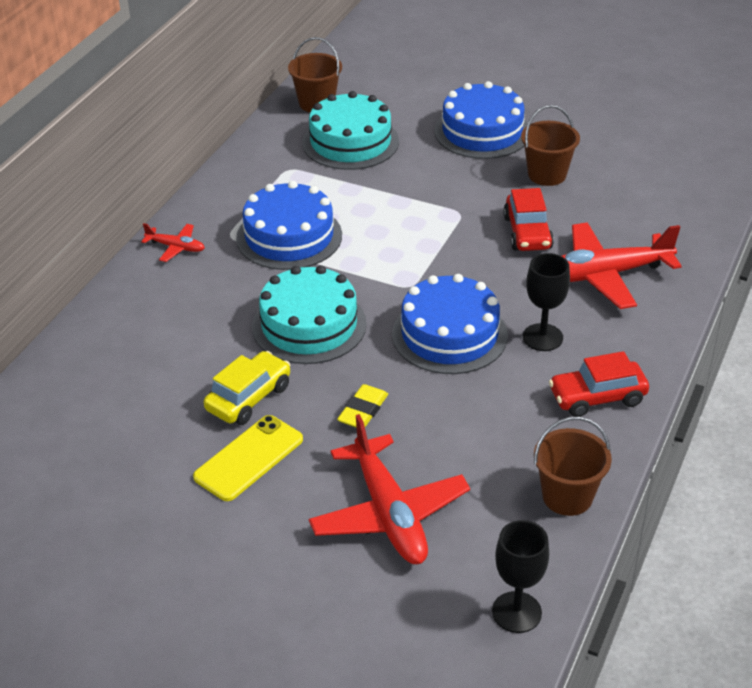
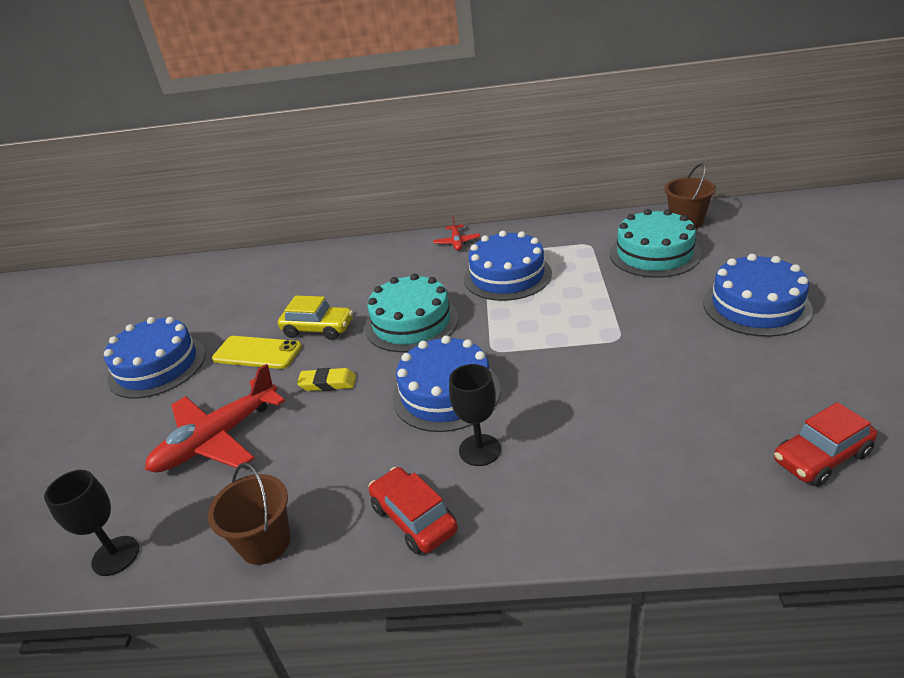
camera: 70 degrees right, 5 degrees down
red car [503,188,554,251] -> red car moved to [774,402,877,487]
brown bucket [521,105,580,186] -> none
red plane [562,222,682,309] -> none
none -> blue cake [104,317,206,398]

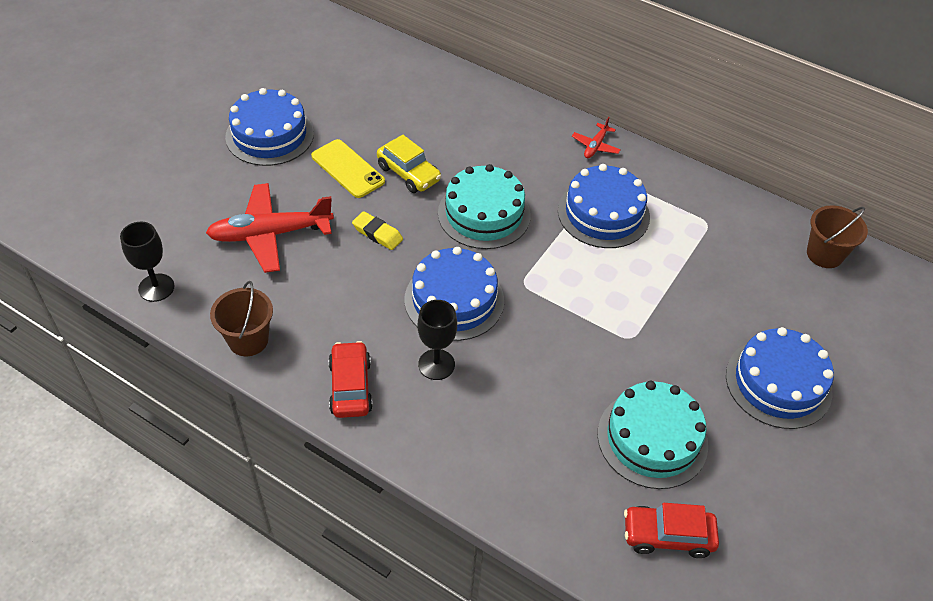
camera: 25 degrees right, 15 degrees up
turquoise cake [610,209,701,278] -> turquoise cake moved to [598,381,708,489]

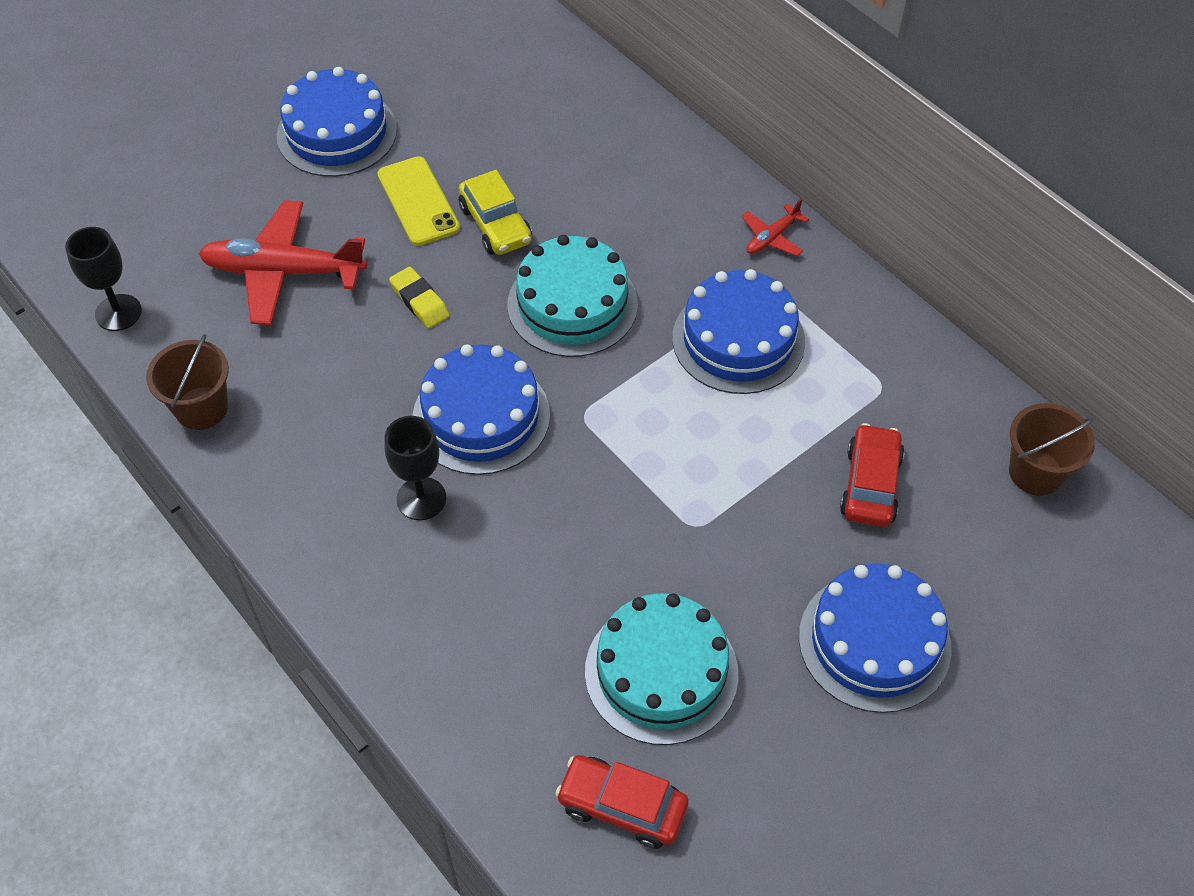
camera: 20 degrees right, 5 degrees up
red car [328,341,373,418] -> red car moved to [840,423,905,527]

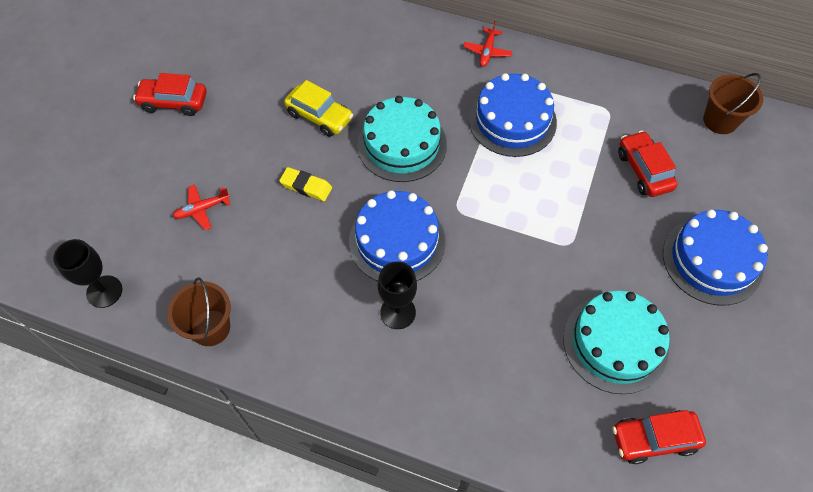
camera: 30 degrees left, 5 degrees up
red plane [199,200,367,325] -> red plane [173,185,231,230], size x0.47
blue cake [276,67,397,177] -> red car [133,73,207,116]
yellow phone [377,156,460,246] -> none

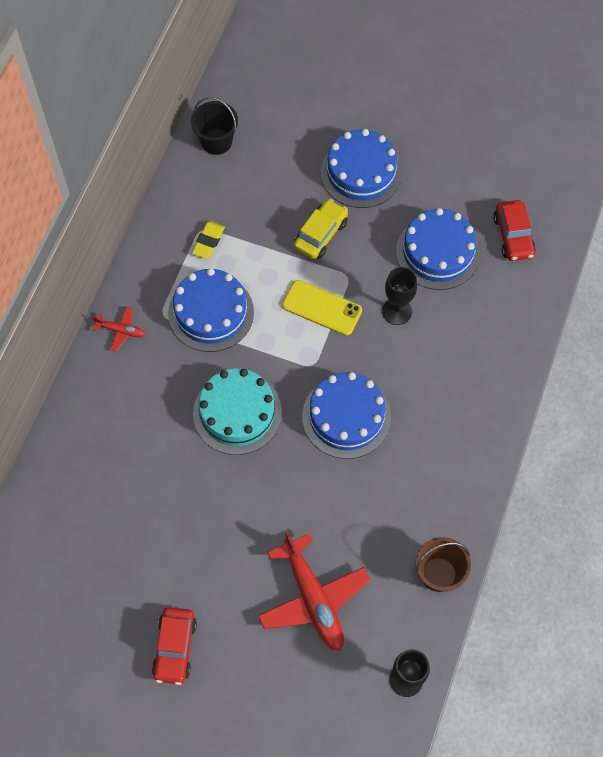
camera: 90 degrees left, 5 degrees up
red plane [173,185,231,230] -> red plane [258,531,370,651], size x2.11
yellow eraser [279,167,332,201] -> yellow eraser moved to [192,221,225,259]
yellow car [284,80,353,137] -> yellow car moved to [294,199,348,259]
black goblet [378,261,417,329] -> black goblet moved to [382,267,417,325]
turquoise cake [563,291,670,394] -> blue cake [396,208,480,290]
red car [618,131,677,197] -> none
brown bucket [703,73,763,134] -> black bucket [191,97,238,155]
none -> yellow phone [282,280,362,336]

